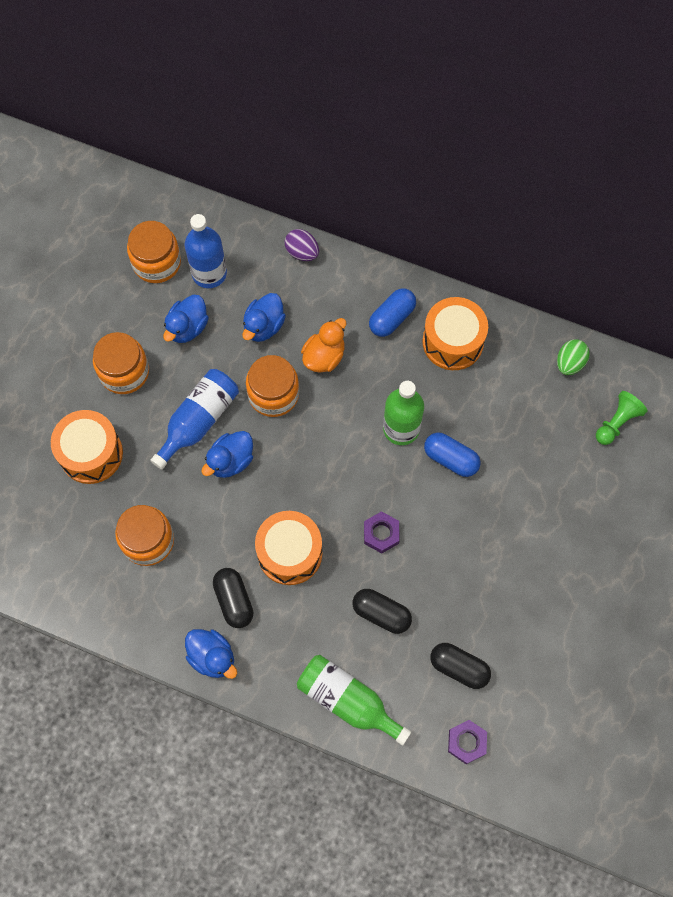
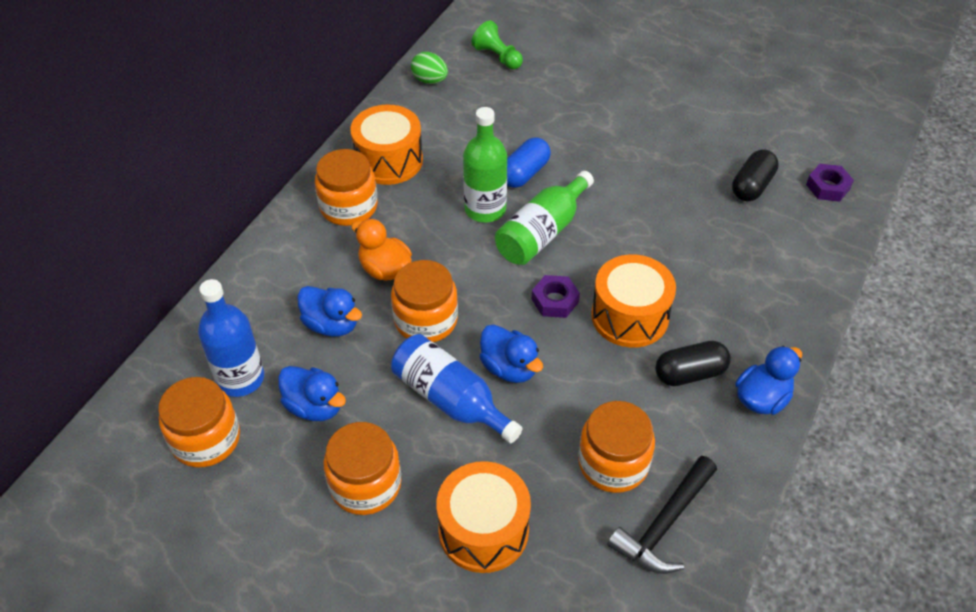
camera: 85 degrees left, 20 degrees down
purple egg [285,229,319,261] -> none
green bottle [297,655,411,746] -> green bottle moved to [495,171,594,265]
black capsule [353,589,412,634] -> none
purple nut [364,511,400,553] -> purple nut moved to [532,275,580,318]
blue capsule [369,288,416,337] -> orange jar [315,149,378,226]
none -> black hammer [607,456,717,574]

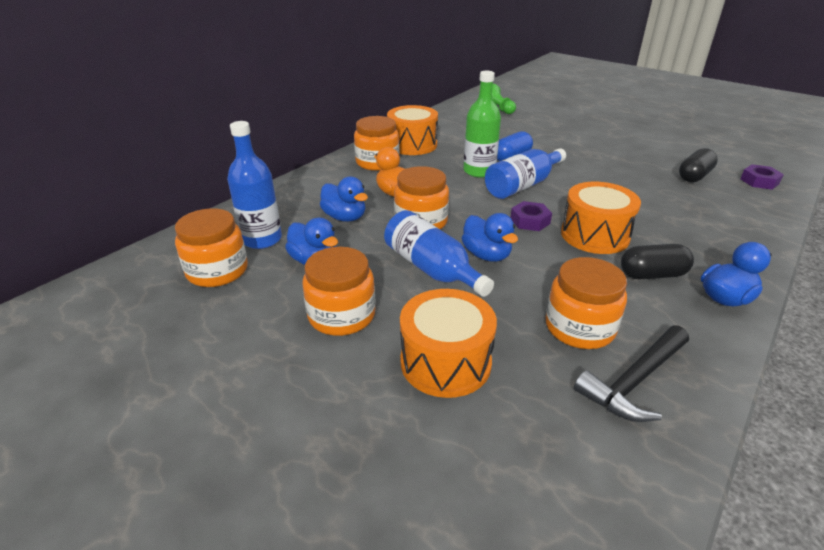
camera: 10 degrees right, 15 degrees down
green egg [411,52,448,84] -> none
green bottle [495,171,594,265] -> blue bottle [485,148,566,199]

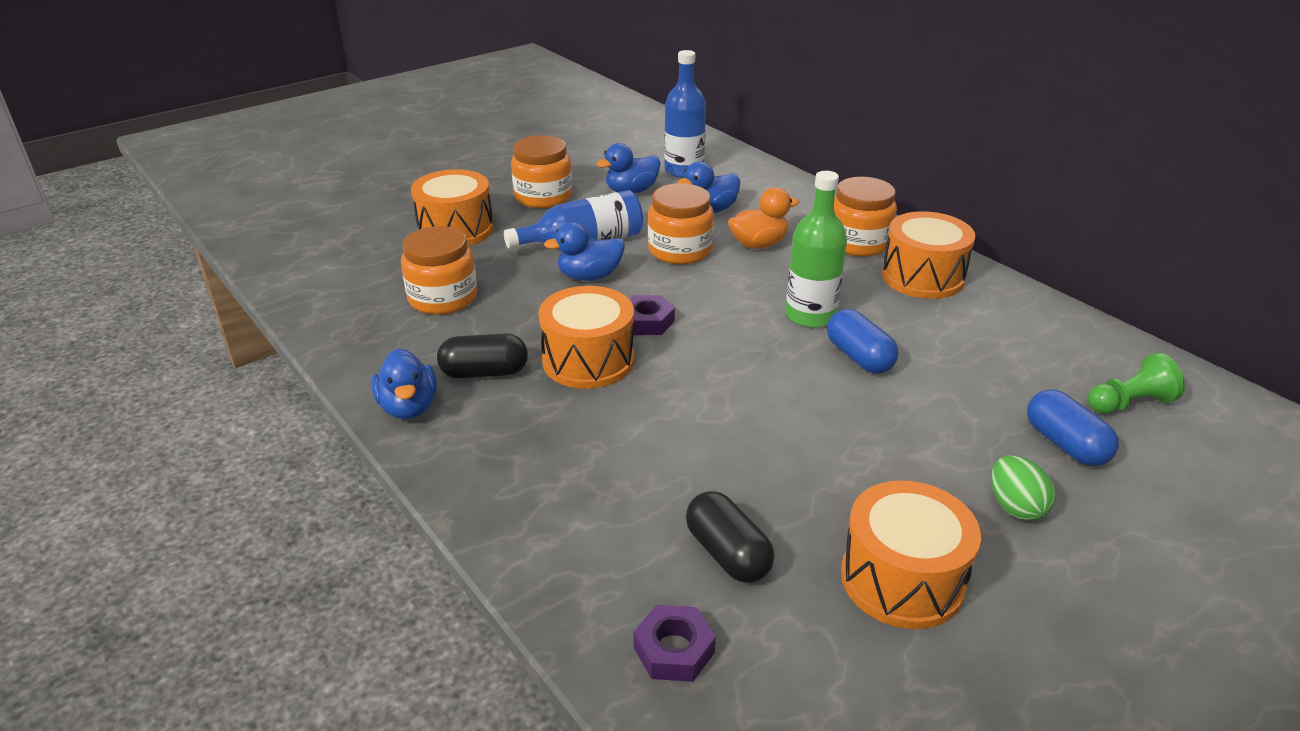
camera: 105 degrees right, 0 degrees up
orange jar [175,208,248,287] -> none
blue bottle [485,148,566,199] -> none
black hammer [574,325,689,422] -> none
black capsule [621,244,694,279] -> black capsule turned 75 degrees clockwise [437,333,528,379]
none -> orange drum [841,480,981,629]
none -> green egg [991,455,1056,521]
none -> blue capsule [1027,389,1119,466]

